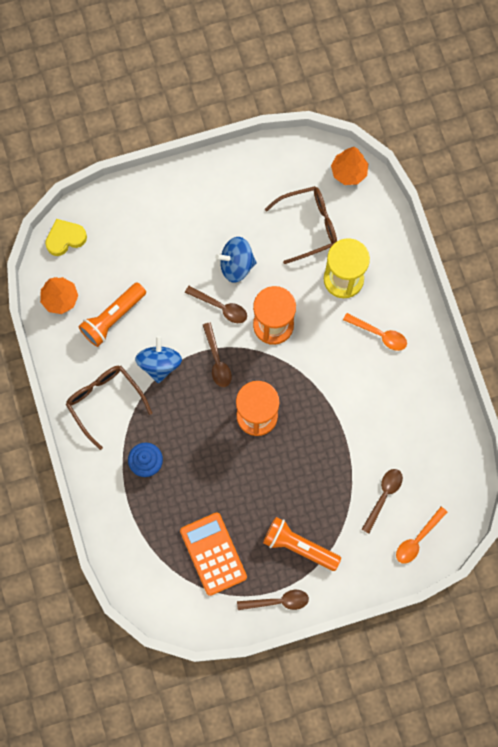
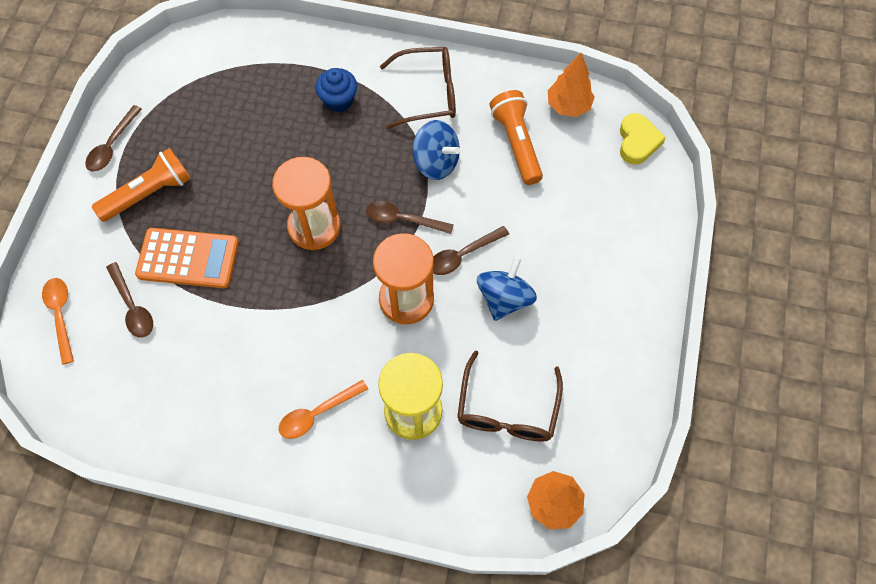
camera: 120 degrees right, 10 degrees down
orange calculator [180,512,247,596] -> orange calculator moved to [135,228,239,288]

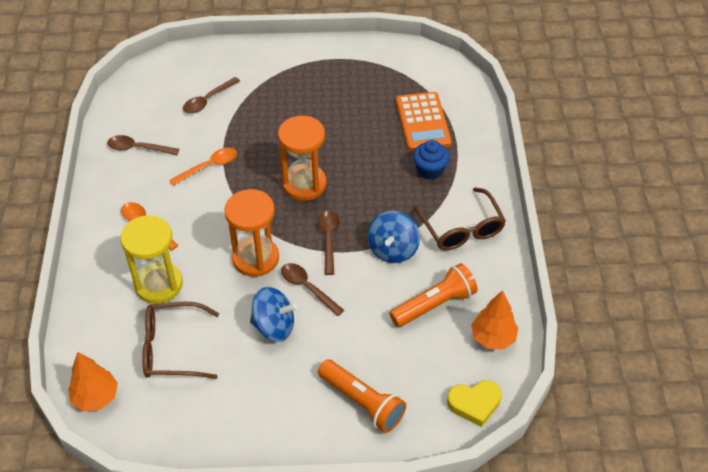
camera: 75 degrees right, 15 degrees down
orange spoon [42,278,74,365] -> orange spoon moved to [170,148,237,186]
brown spoon [85,105,142,172] -> brown spoon moved to [107,135,179,155]
orange flashlight [92,148,191,222] -> orange flashlight moved to [318,359,406,433]
orange calculator [135,228,239,288] -> orange calculator moved to [396,92,452,151]

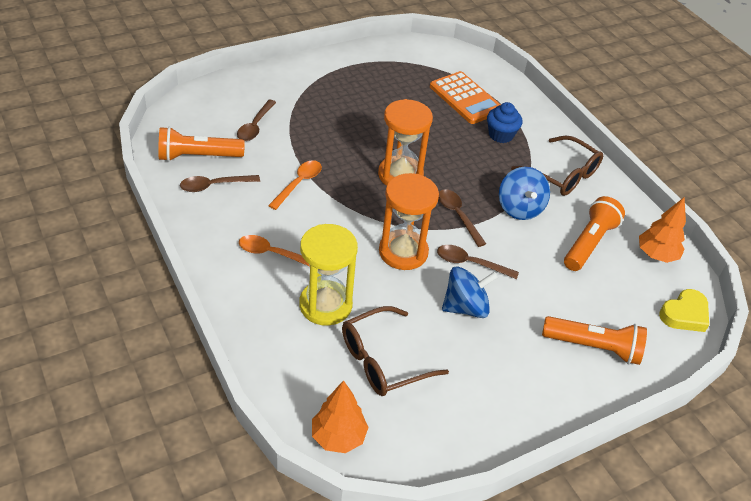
camera: 30 degrees left, 5 degrees down
none -> orange flashlight [158,127,245,162]

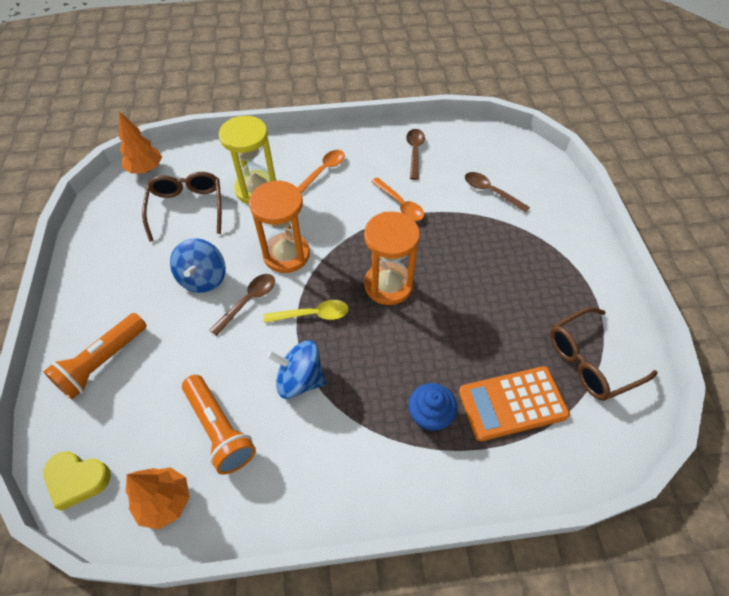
camera: 115 degrees right, 10 degrees up
orange flashlight [158,127,245,162] -> none
brown spoon [438,189,486,247] -> yellow spoon [264,300,349,323]
brown glasses [511,136,603,196] -> brown glasses moved to [550,307,658,401]
yellow heart [659,289,709,332] -> yellow heart turned 60 degrees counterclockwise [43,451,111,511]

